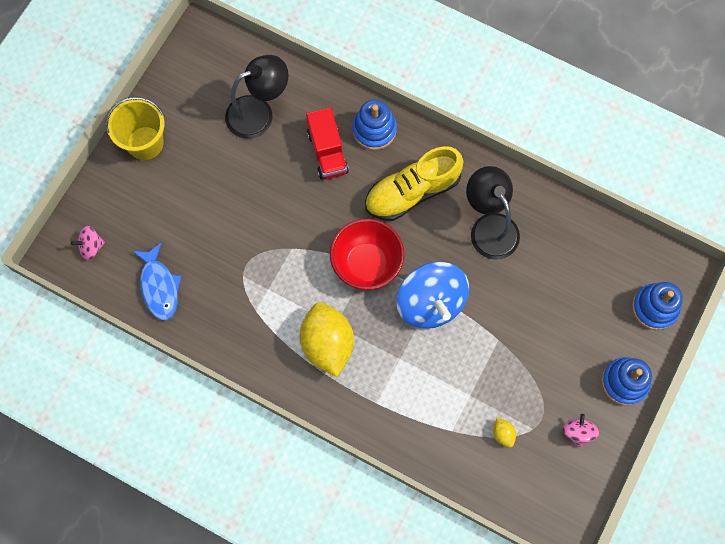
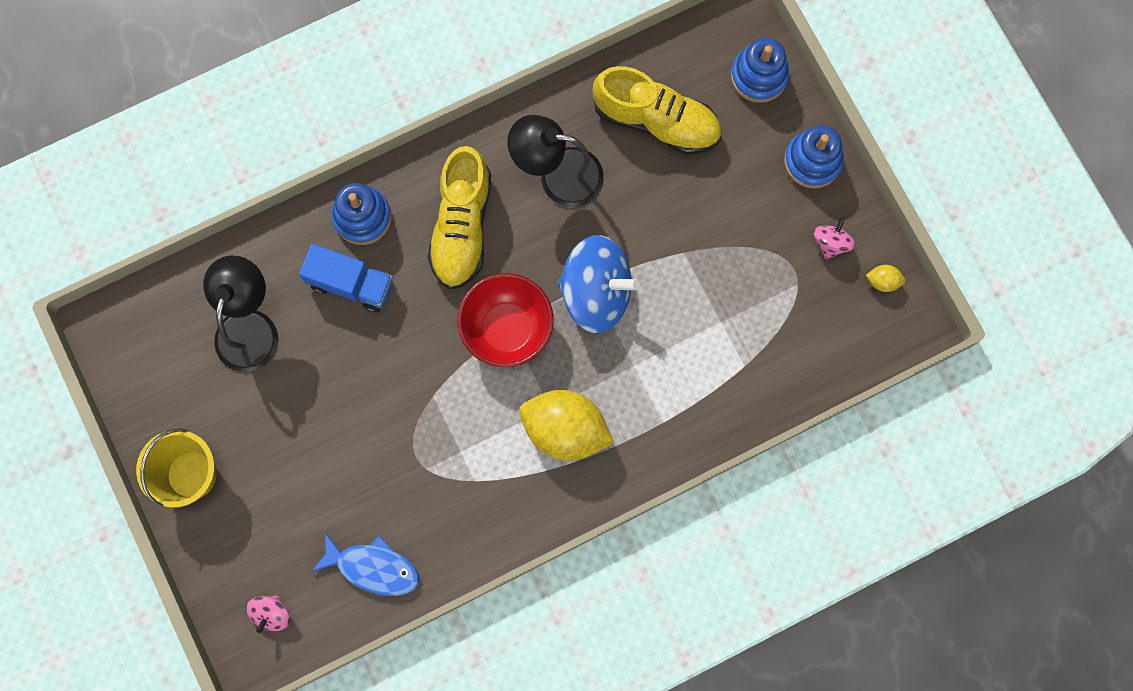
camera: 55 degrees left, 5 degrees up
red truck [306,107,349,180] -> blue truck [299,244,393,313]
yellow lemon [493,418,516,447] -> yellow lemon moved to [866,265,905,292]
pink spinning top [563,414,599,447] -> pink spinning top turned 75 degrees clockwise [814,218,855,259]
none -> yellow shoe [593,66,722,154]

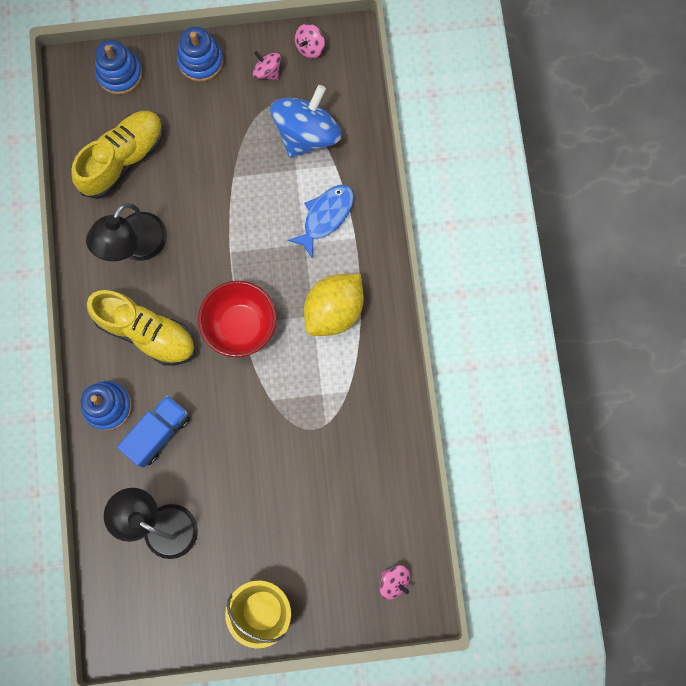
camera: 70 degrees left, 0 degrees up
blue fish [312,532,419,596] -> blue fish moved to [287,185,354,258]
blue spinning top [557,235,640,333] -> blue spinning top moved to [270,85,342,158]
yellow lemon [866,265,905,292] -> pink spinning top [295,24,325,58]

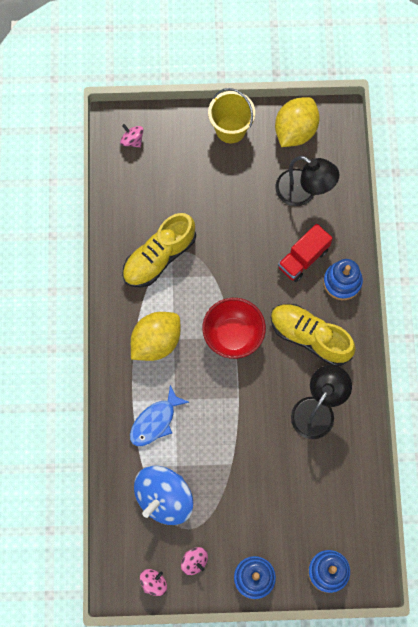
camera: 175 degrees left, 5 degrees down
yellow shoe [71,111,163,199] -> yellow shoe moved to [122,213,196,287]
blue truck [117,395,190,468] -> red truck [278,224,333,282]
none -> yellow lemon [275,97,320,147]

